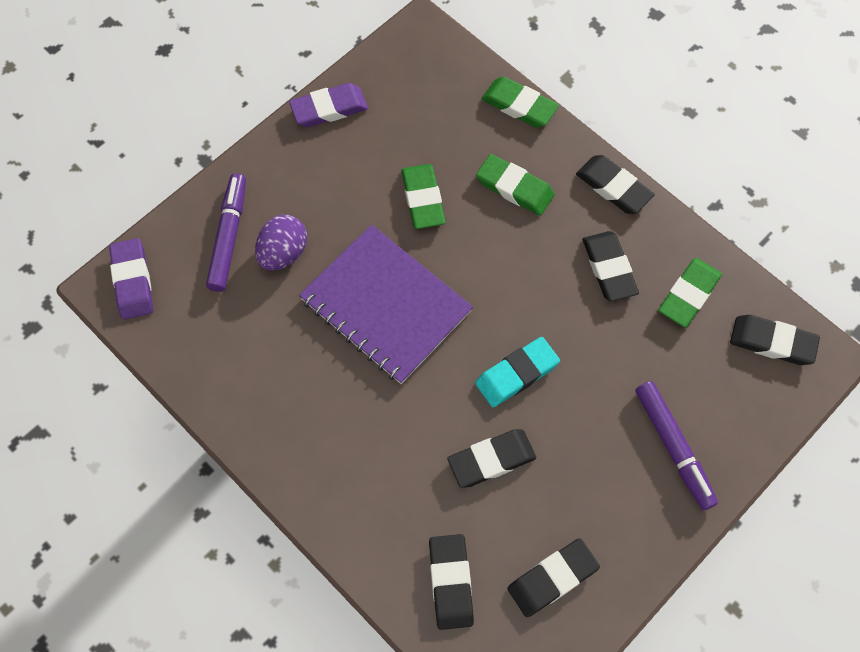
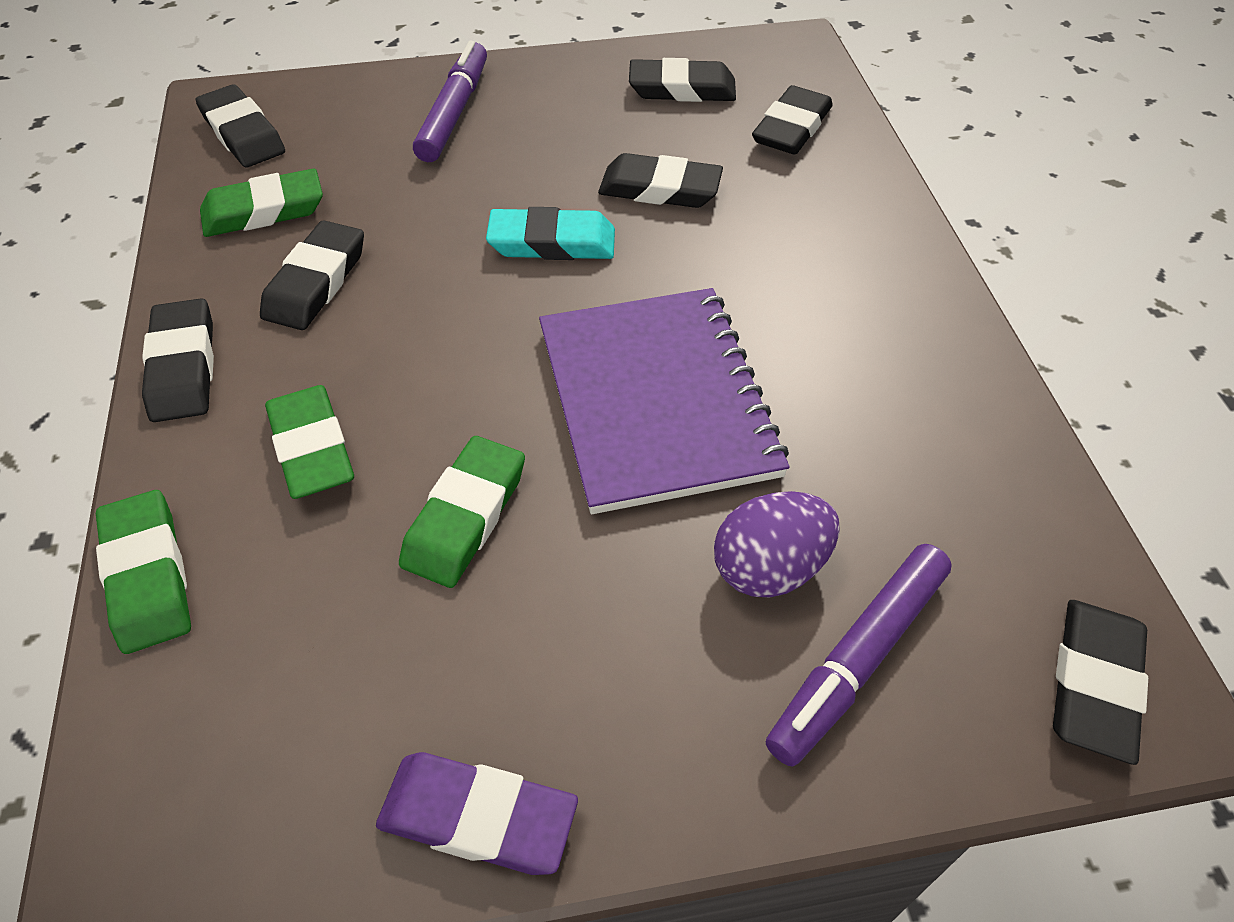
camera: 145 degrees left, 15 degrees down
purple eraser [109,238,153,319] -> black eraser [1053,600,1148,765]

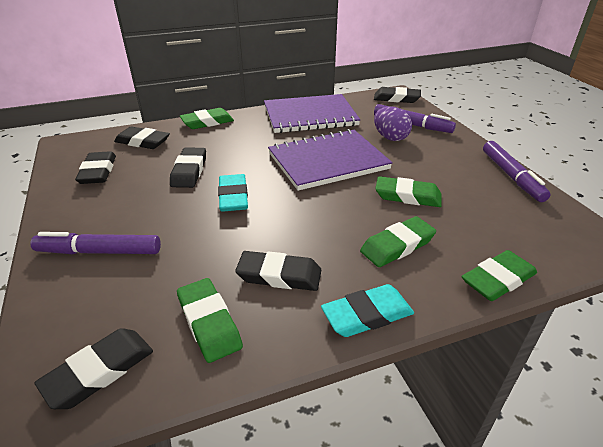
camera: 100 degrees left, 15 degrees down
black eraser [142,298,214,422] -> turquoise eraser [321,284,414,337]
purple eraser [376,752,578,875] -> purple marker [483,141,551,202]
none -> green eraser [180,108,234,129]
none -> purple notebook [264,94,360,133]

